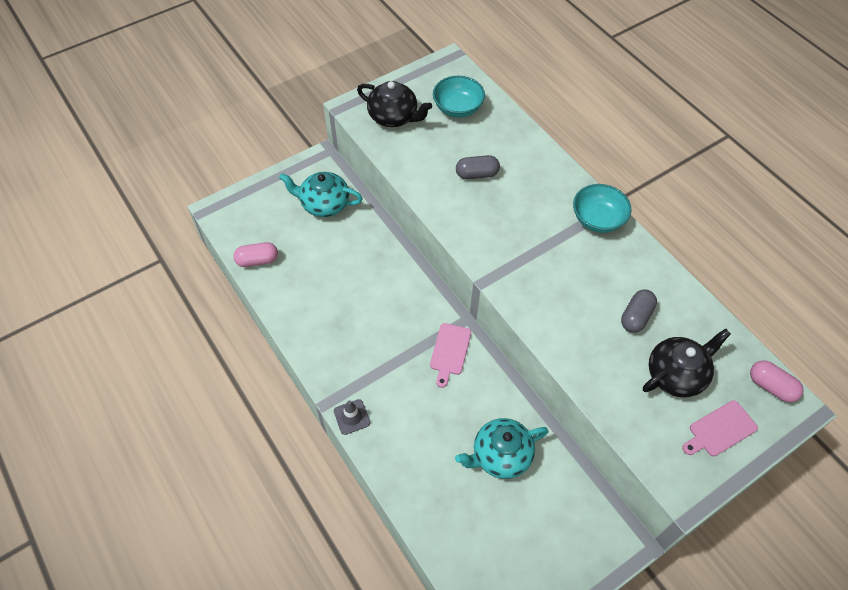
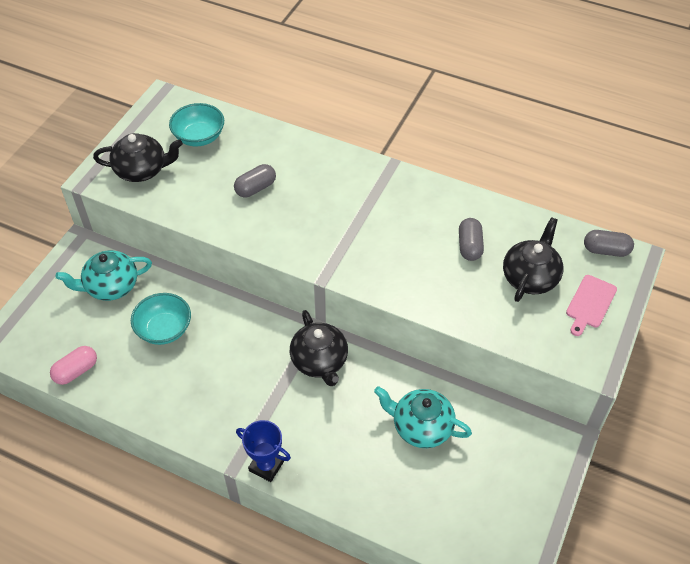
camera: 30 degrees left, 5 degrees down
grey traffic cone [334,399,370,435] -> blue trophy [236,420,291,482]
pink cutting board [430,323,471,388] -> black teapot [290,310,348,386]
turquoise teapot [455,418,549,479] -> turquoise teapot turned 75 degrees clockwise [374,386,472,448]
turquoise bowl [573,184,632,233] -> turquoise bowl moved to [131,293,191,345]
pink capsule [750,360,804,403] -> grey capsule [584,230,634,257]

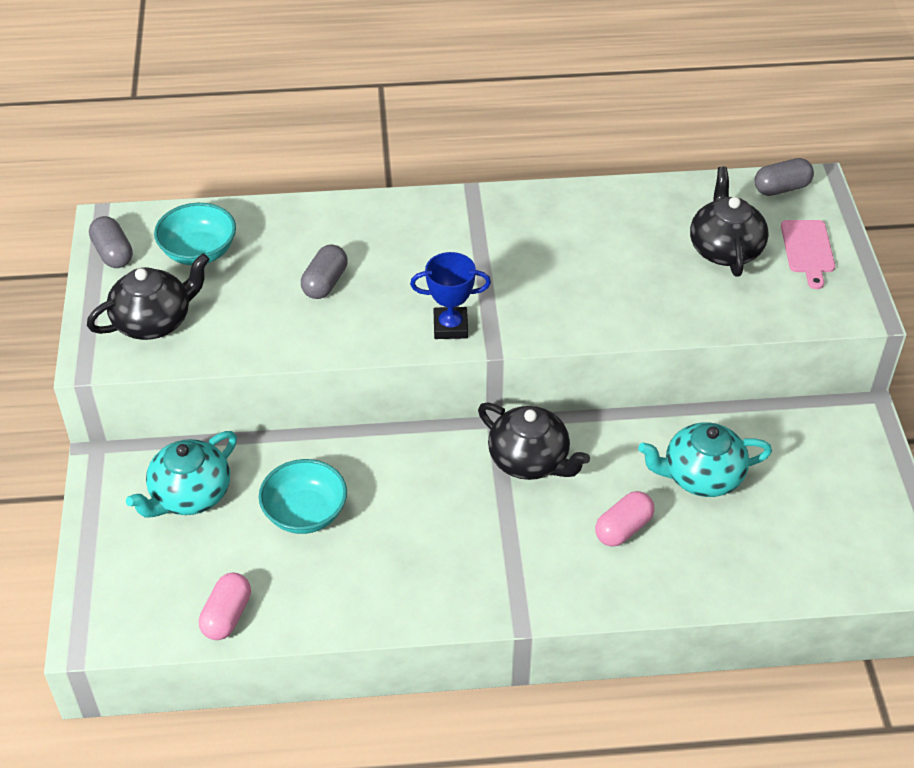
camera: 30 degrees left, 5 degrees down
blue trophy [236,420,291,482] -> blue trophy moved to [410,252,491,339]
grey capsule [459,218,484,261] -> grey capsule moved to [89,216,133,268]
none -> pink capsule [595,491,655,547]

